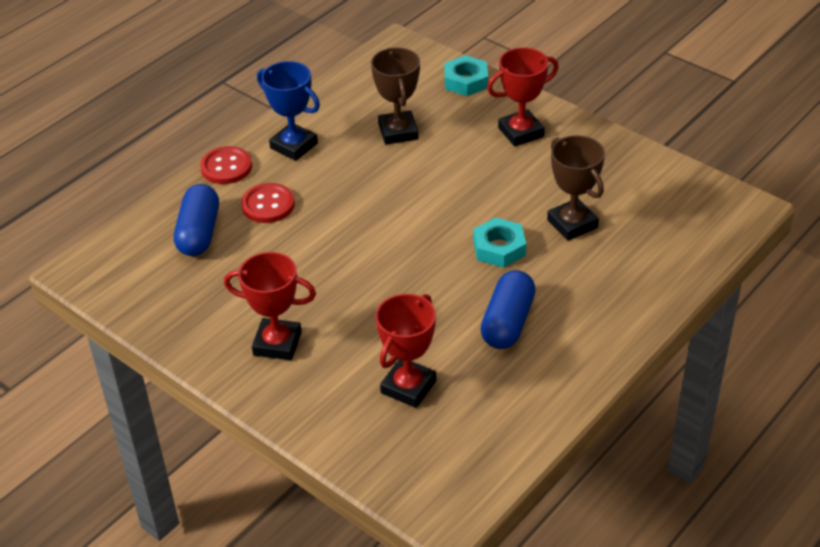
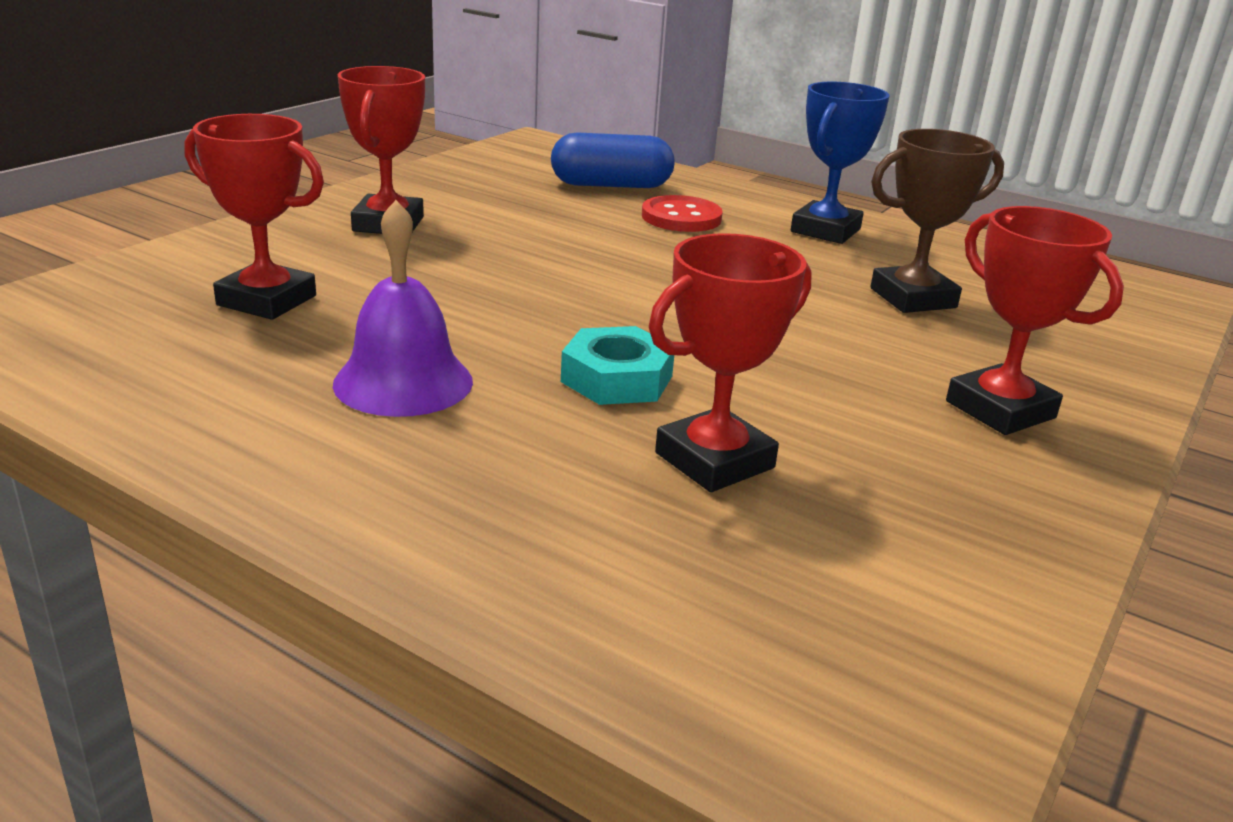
camera: 80 degrees right, 15 degrees down
red button [200,146,252,184] -> none
turquoise nut [444,55,488,96] -> none
blue capsule [480,270,536,349] -> purple bell [333,200,473,417]
brown trophy [547,135,605,241] -> red trophy [649,233,812,492]

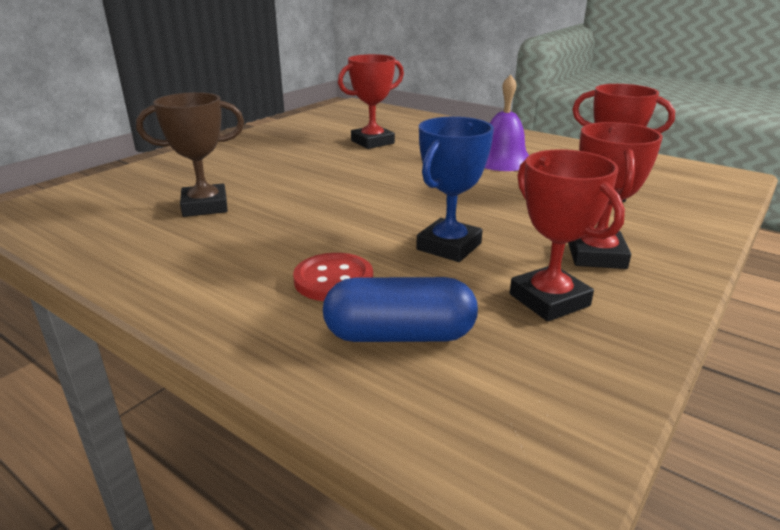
camera: 175 degrees left, 0 degrees up
turquoise nut [561,326,674,405] -> none
blue trophy [791,82,889,244] -> blue trophy moved to [416,117,494,262]
red trophy [946,206,1124,435] -> red trophy moved to [510,149,625,321]

